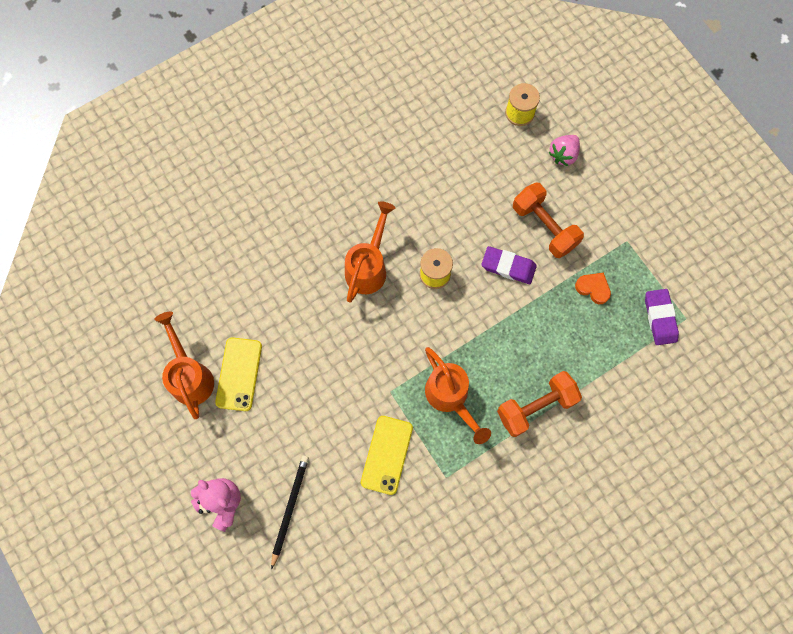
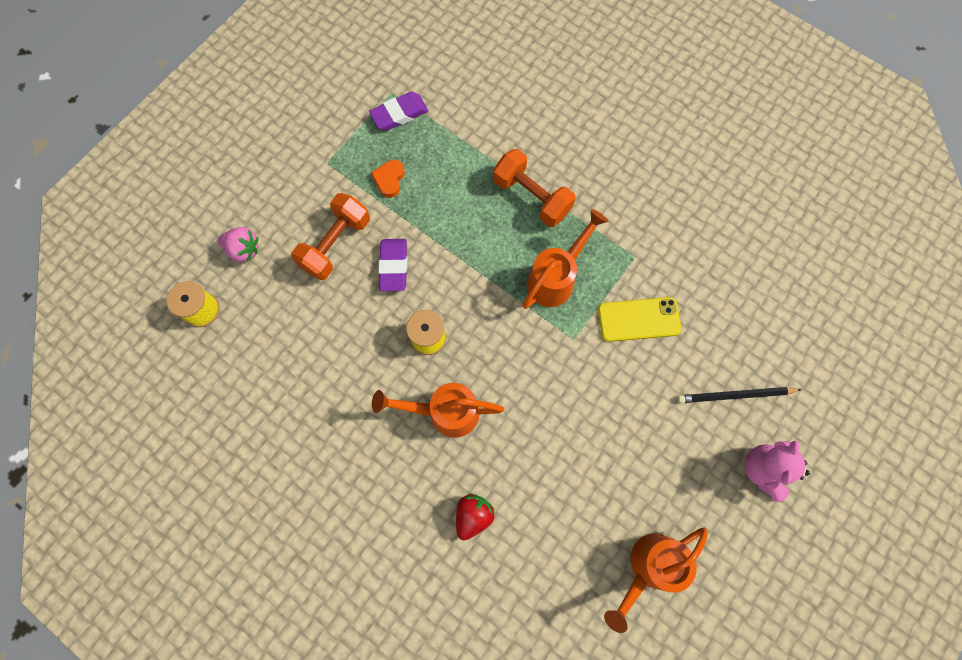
camera: 110 degrees left, 0 degrees up
yellow phone [215,337,262,411] -> none
none -> red strawberry [456,493,495,540]

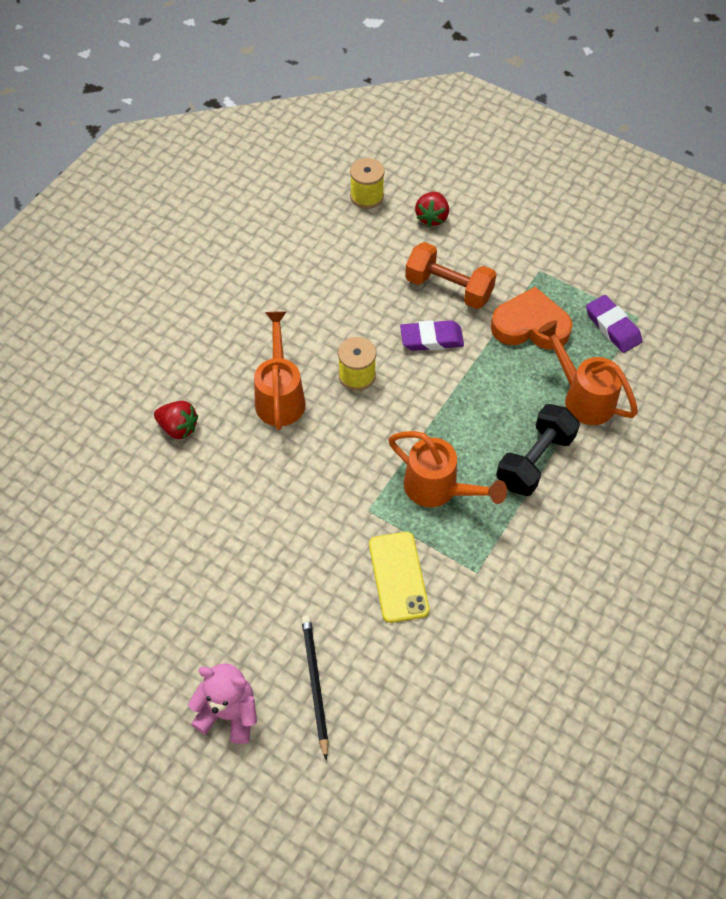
camera: 85 degrees right, 15 degrees down
pink strawberry [218,227,258,262] -> red strawberry [415,192,449,227]
orange heart [371,160,405,198] -> orange heart [491,287,573,350], size x1.88
orange dumbbell [493,149,576,227] -> black dumbbell [496,404,580,496]
orange watering can [604,528,708,633] -> orange watering can moved to [537,320,638,425]

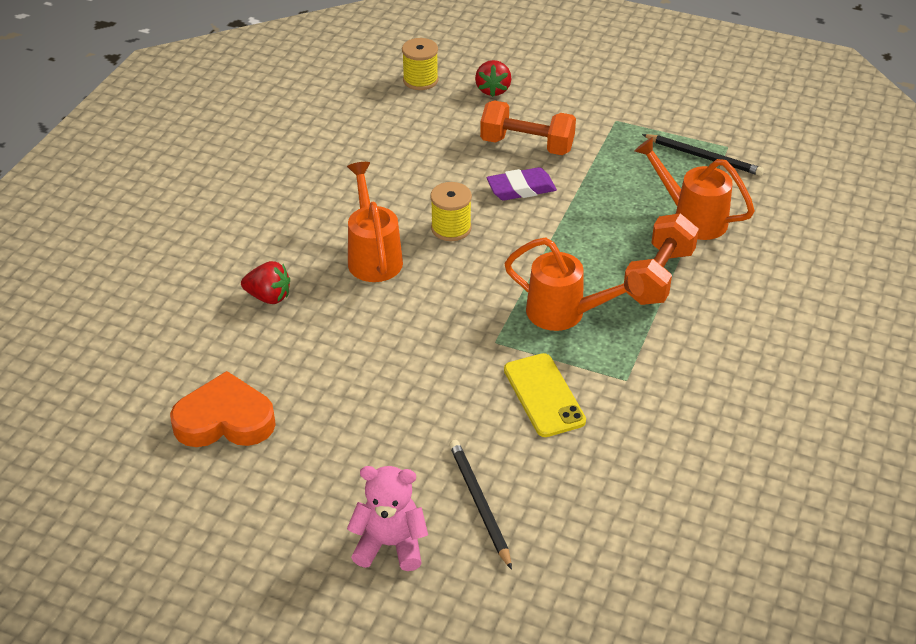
camera: 10 degrees left, 15 degrees down
orange heart [491,287,573,350] -> orange heart moved to [170,371,276,447]
black dumbbell [496,404,580,496] -> orange dumbbell [624,213,699,305]
purple eraser [586,295,642,353] -> black pencil [642,134,764,176]

